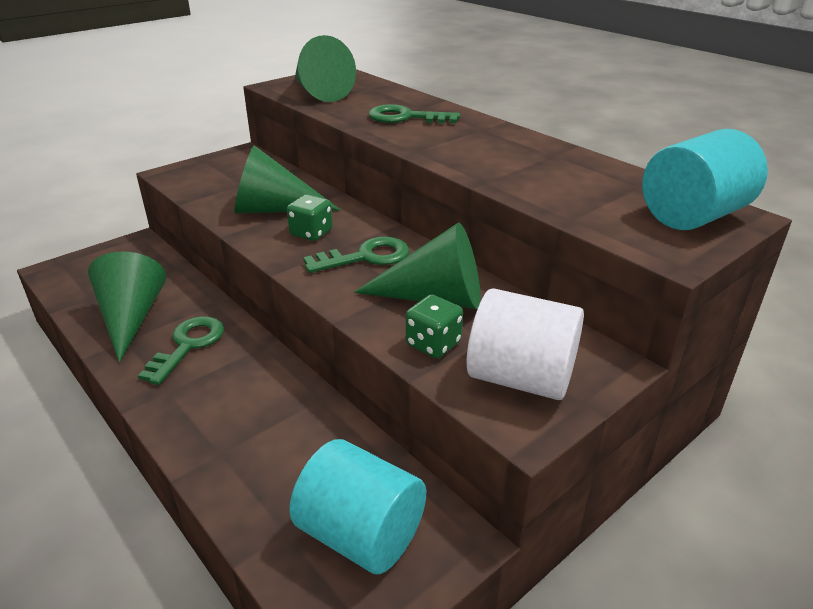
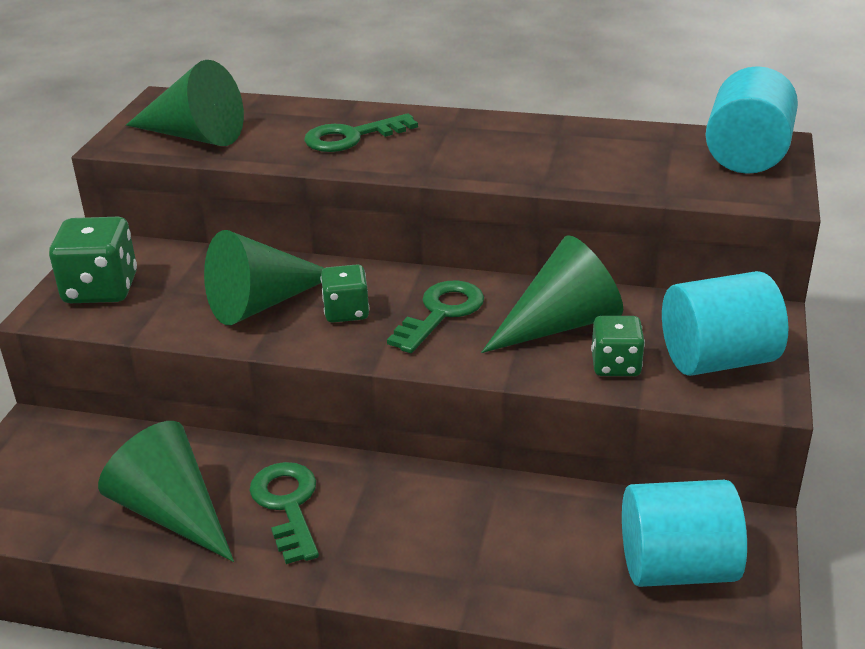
camera: 35 degrees left, 0 degrees up
white cylinder [467,288,584,400] -> turquoise cylinder [662,271,788,376]
none -> green dice [49,217,137,303]

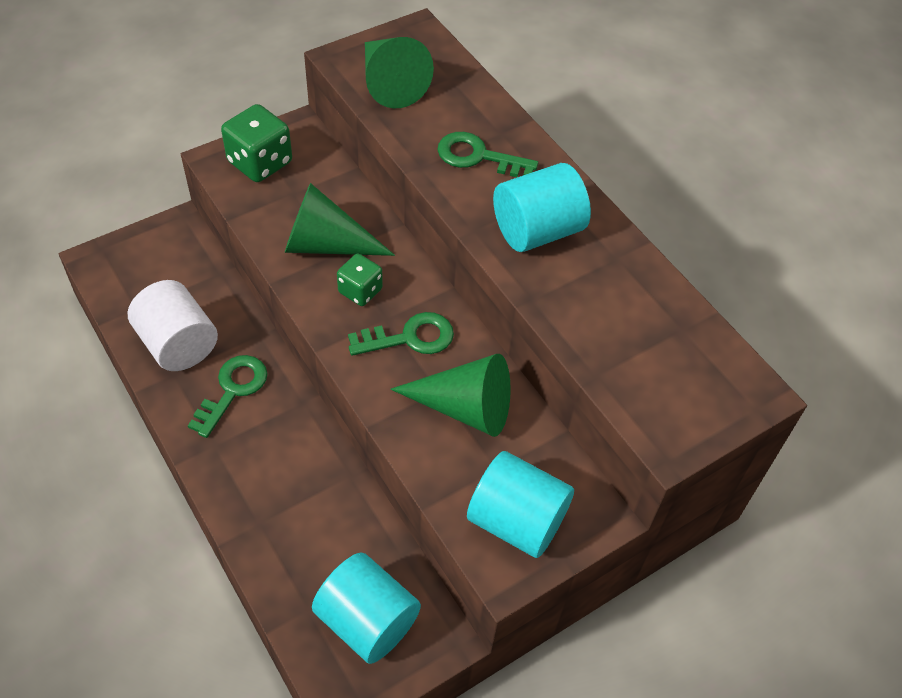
camera: 40 degrees right, 20 degrees up
green cone [98,421,234,562] -> white cylinder [128,280,218,371]
green dice [591,316,645,376] -> none
turquoise cylinder [706,66,798,174] -> turquoise cylinder moved to [493,163,591,252]

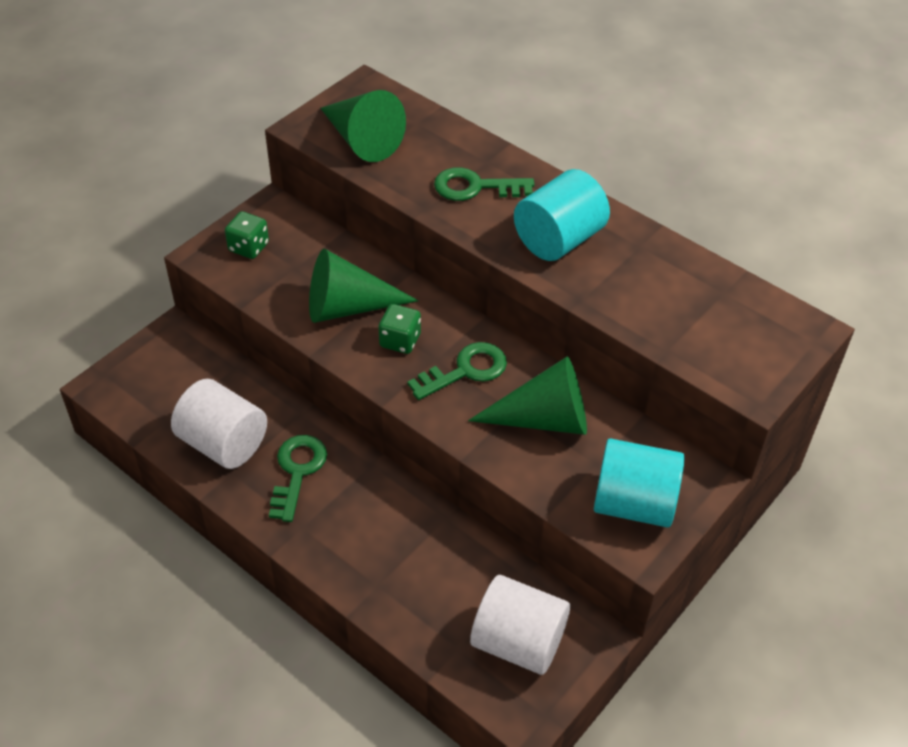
camera: 15 degrees left, 5 degrees down
green dice [221,104,292,182] -> green dice [225,211,269,259], size x0.62
turquoise cylinder [312,553,421,664] -> white cylinder [470,575,570,675]

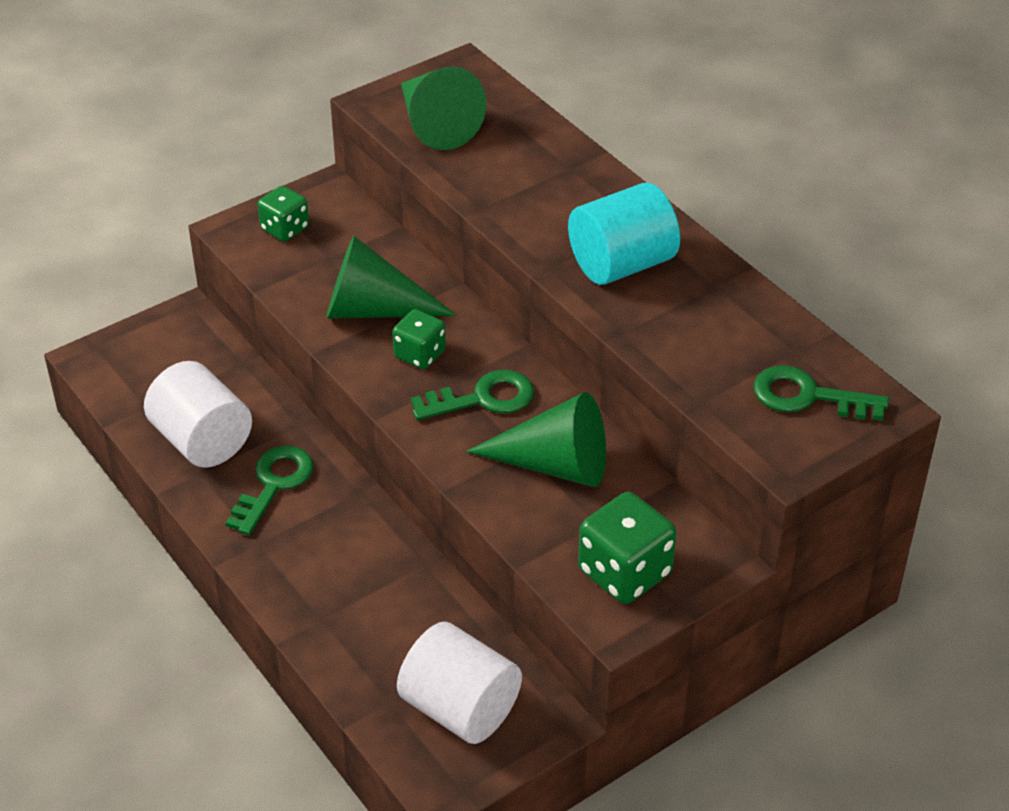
camera: 15 degrees right, 5 degrees down
green key [434,167,534,201] -> green key moved to [753,365,889,421]
turquoise cylinder [594,438,685,528] -> green dice [578,492,677,604]

